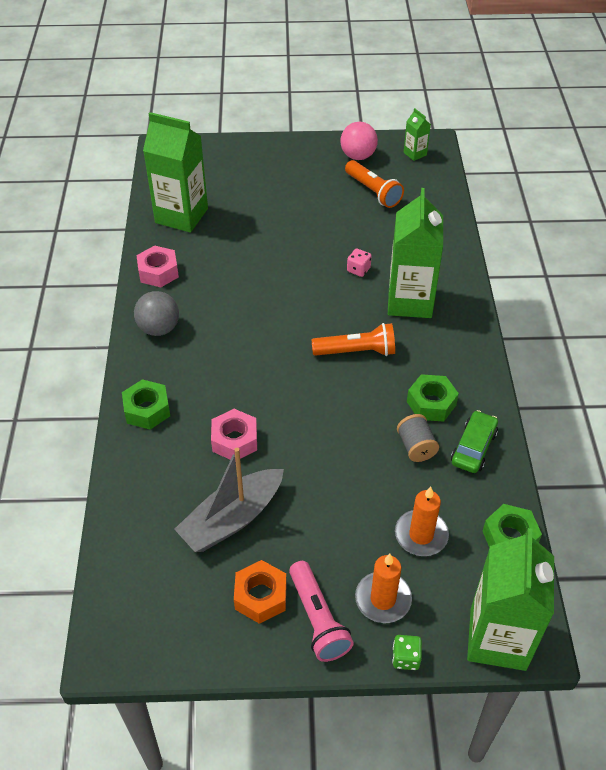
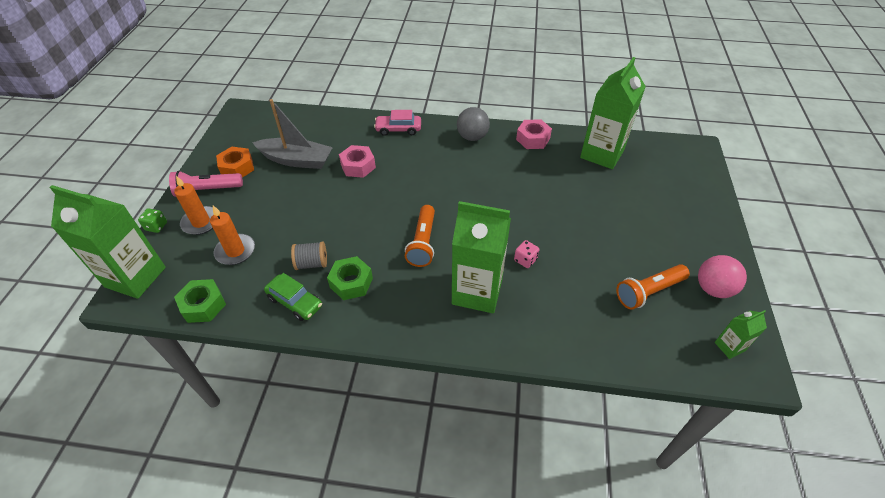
camera: 100 degrees right, 0 degrees up
green nut [122,379,170,430] -> pink car [374,110,421,136]
grey boat [174,448,284,552] -> grey boat turned 135 degrees clockwise [252,99,333,169]

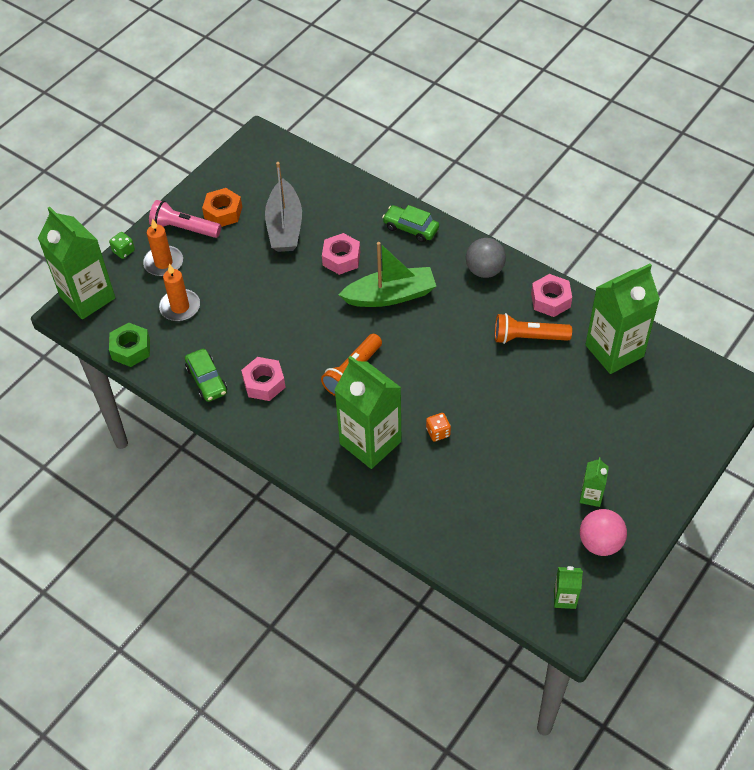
camera: 30 degrees right, 5 degrees up
grey boat [252,99,333,169] -> grey boat turned 45 degrees clockwise [265,162,302,252]
grey spool [291,241,327,270] -> none
green nut [327,256,373,300] -> pink nut [241,357,286,401]
pink car [374,110,421,136] -> green car [382,205,439,242]
pink dice [514,240,539,268] -> orange dice [426,413,451,442]
orange flashlight [616,264,690,310] -> orange flashlight moved to [495,313,572,344]
none -> green boat [339,242,436,307]
none -> green carton [579,457,609,507]

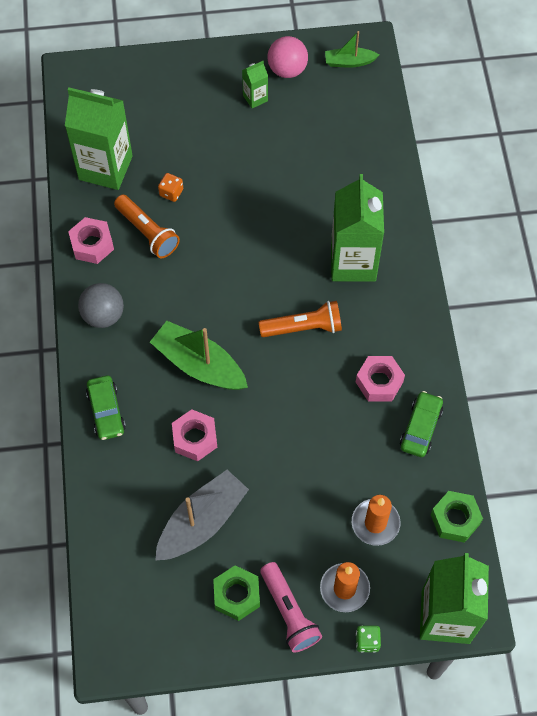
camera: 135 degrees left, 10 degrees up
orange nut [202,188,242,227] -> green nut [213,565,260,621]
orange dice [426,413,451,442] -> orange dice moved to [158,173,183,202]
green carton [554,566,583,609] -> green boat [325,31,379,68]

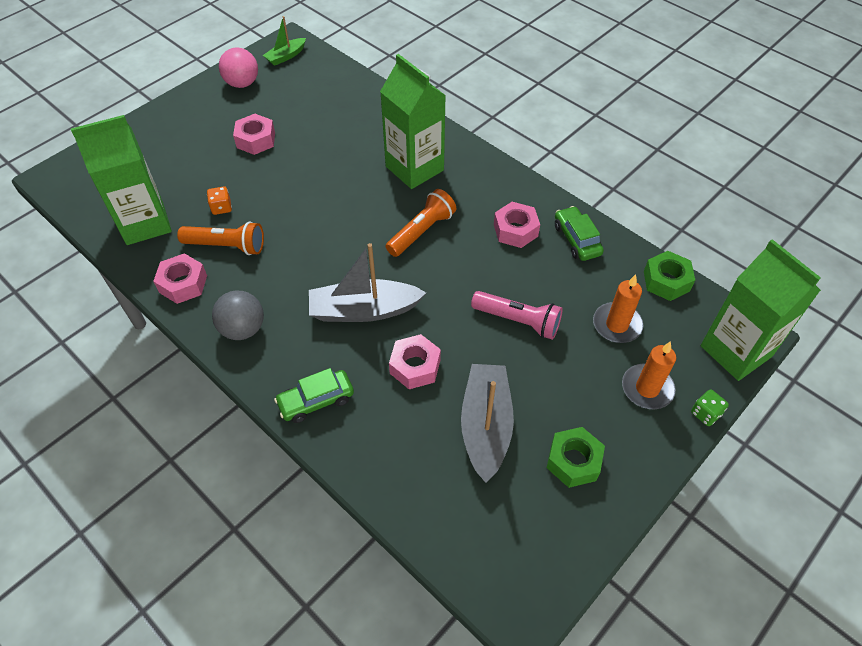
camera: 40 degrees left, 10 degrees down
green car [86,375,126,440] -> green car turned 120 degrees clockwise [274,368,354,423]
green boat [150,321,248,390] -> grey boat [309,243,426,322]
green carton [242,61,268,108] -> none
pink flashlight [260,562,322,653] -> pink flashlight moved to [471,291,563,340]
none -> pink nut [233,114,275,155]

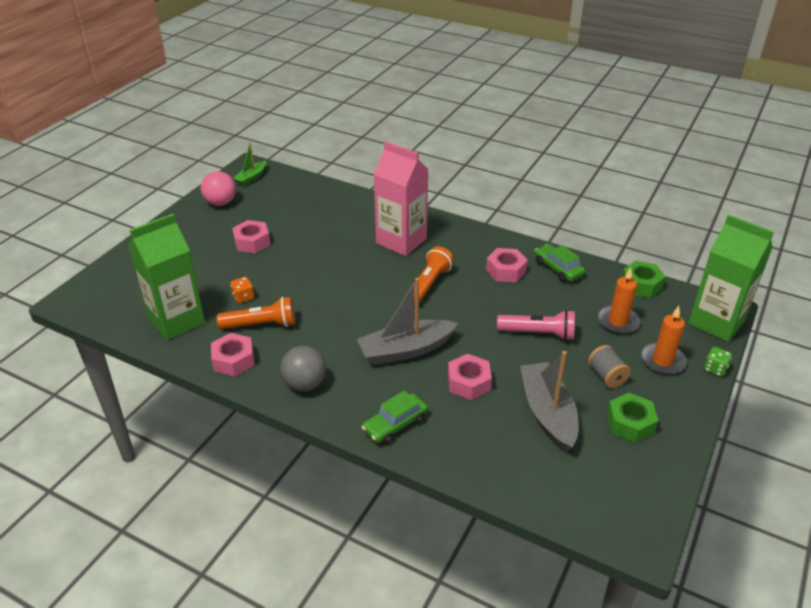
camera: 15 degrees left, 15 degrees down
green carton [380,54,446,189] -> pink carton [374,141,429,256]
none -> grey spool [588,345,631,388]

